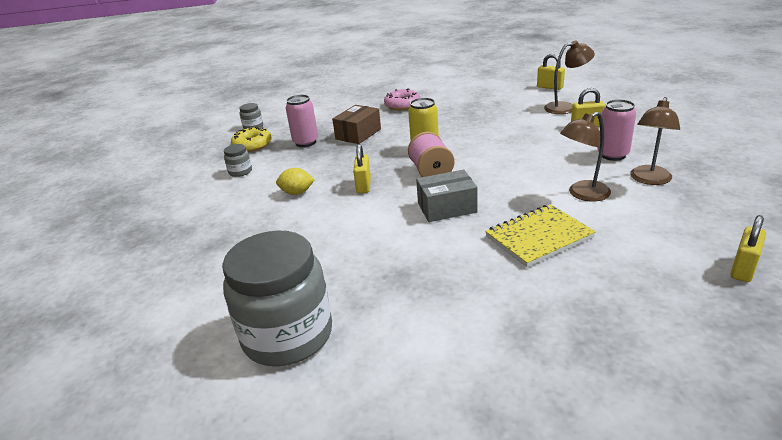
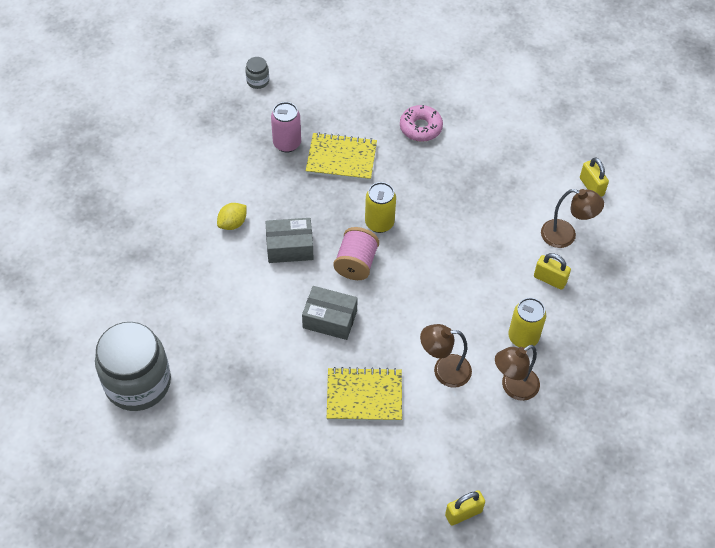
camera: 25 degrees right, 25 degrees up
grey jar [224,144,252,177] -> none
yellow donut [231,127,272,152] -> none
yellow lemon [276,168,314,195] -> yellow lemon turned 75 degrees counterclockwise [217,203,247,230]
brown box [332,105,381,144] -> yellow notebook [306,132,377,181]
yellow padlock [353,144,371,193] -> grey box [265,218,314,263]
pink can [597,99,636,161] -> yellow can [508,298,546,348]

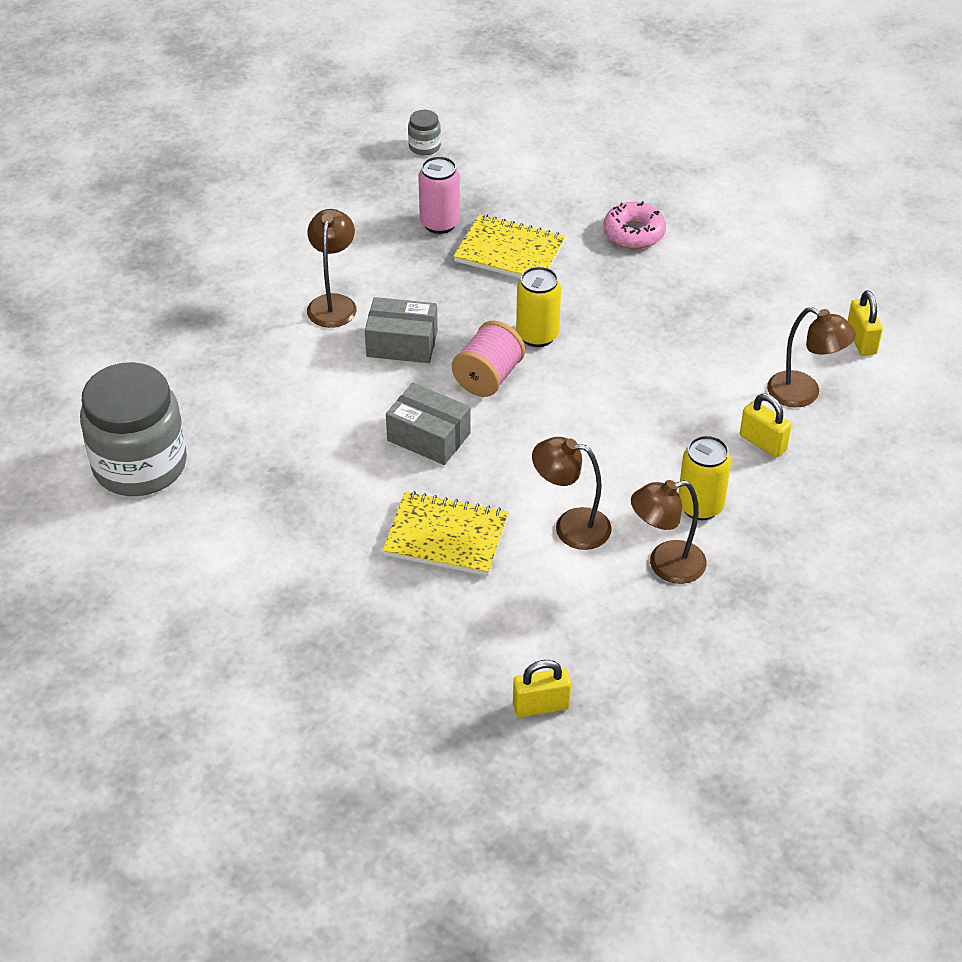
camera: 15 degrees right, 10 degrees down
yellow lemon [217,203,247,230] -> brown lamp [307,209,356,328]

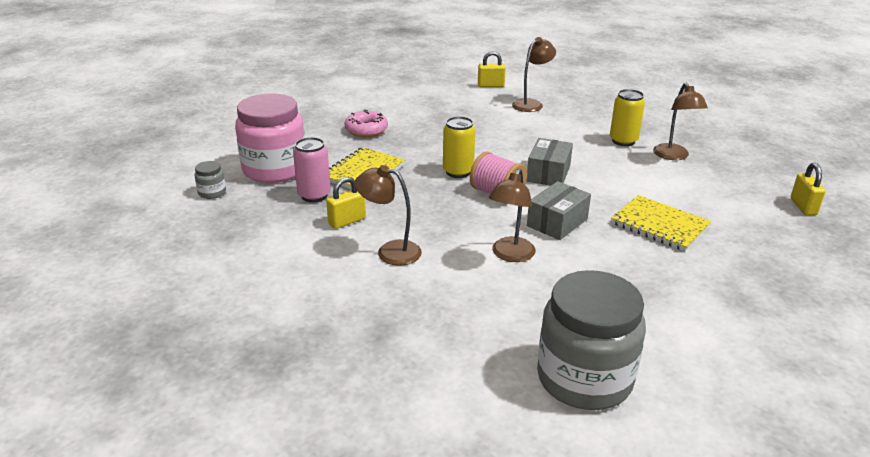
camera: 80 degrees left, 15 degrees down
grey box [365,297,438,363] -> grey box moved to [527,138,573,186]
yellow notebook [382,491,509,576] -> yellow notebook turned 75 degrees counterclockwise [611,195,711,251]
brown lamp [532,437,612,550] -> brown lamp moved to [489,169,536,262]
yellow padlock [740,394,792,458] -> yellow padlock moved to [326,177,366,229]
none -> pink jar [235,93,305,183]

